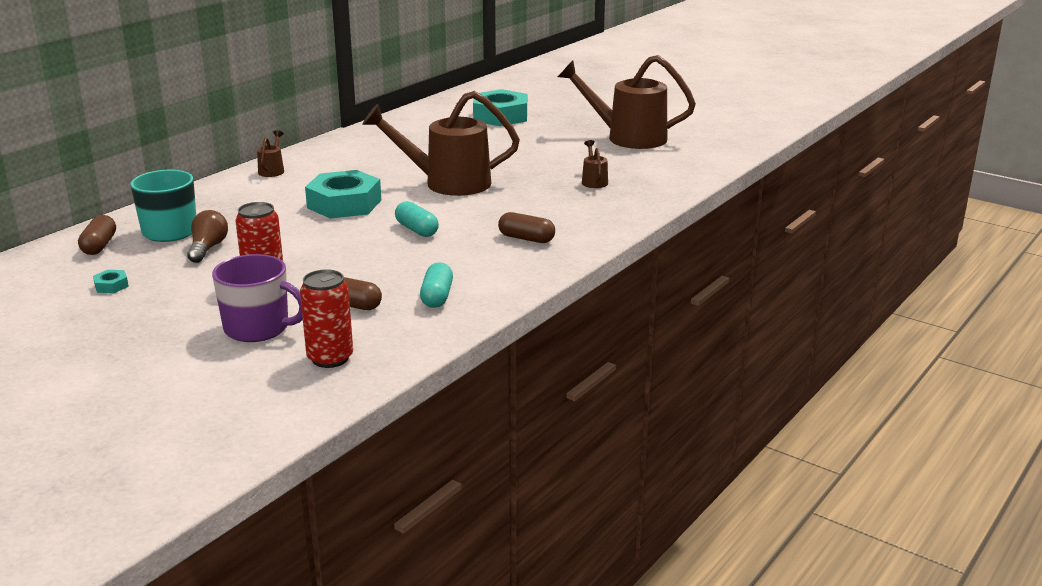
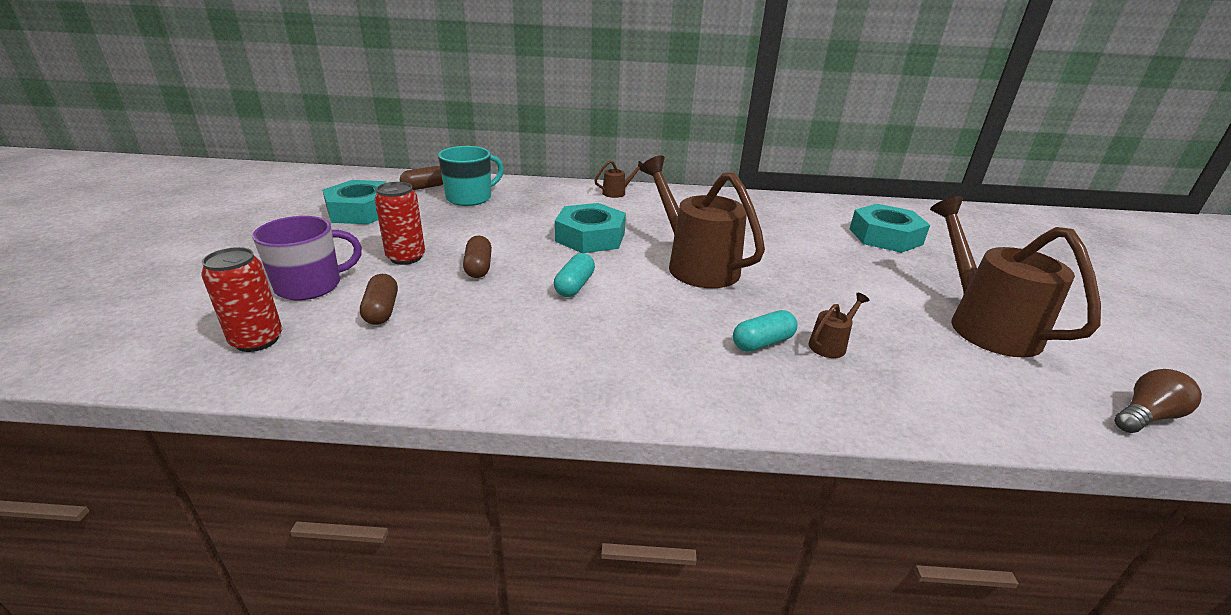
camera: 55 degrees right, 5 degrees up
turquoise nut [93,270,129,293] -> turquoise nut [322,180,387,224], size x2.49
brown light bulb [187,210,228,263] -> brown light bulb moved to [1114,369,1202,433]
purple mug [212,254,303,342] -> purple mug turned 105 degrees counterclockwise [252,216,362,301]
turquoise capsule [420,262,453,308] -> turquoise capsule moved to [733,310,797,352]
brown capsule [498,212,555,243] -> brown capsule moved to [463,236,492,278]

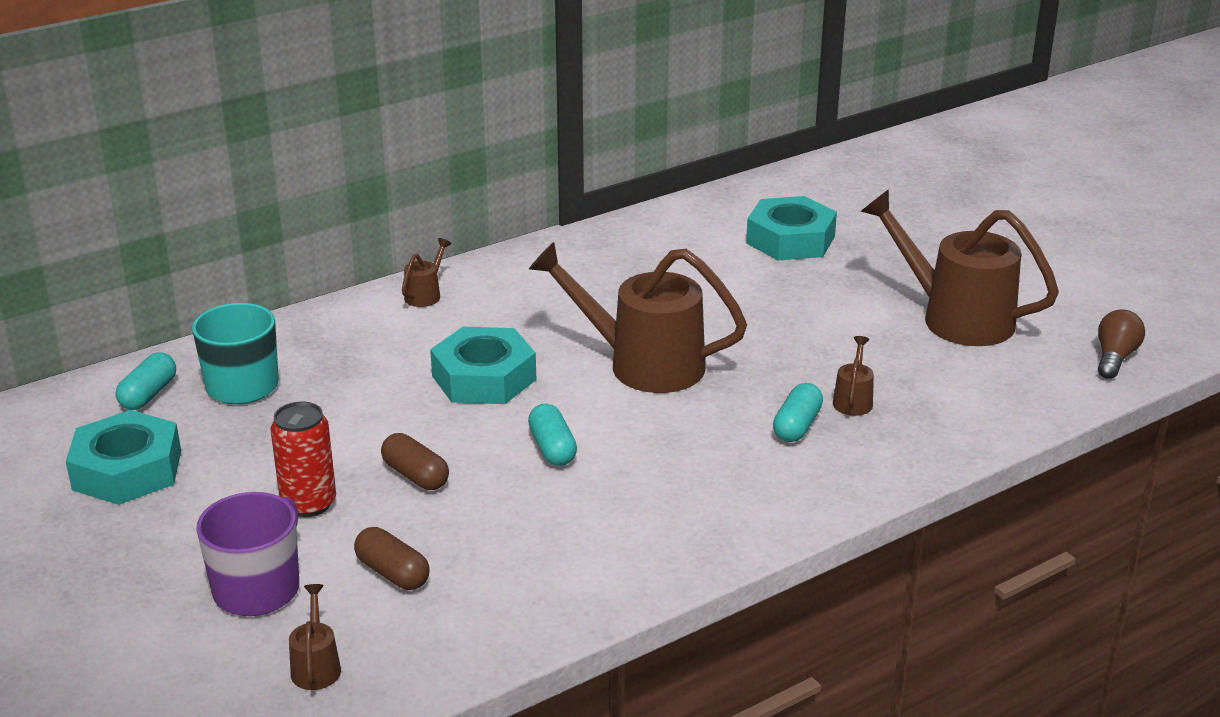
camera: 35 degrees left, 0 degrees up
red can [201,247,282,352] -> brown watering can [289,584,341,690]
brown capsule [400,166,443,190] -> turquoise capsule [116,352,176,410]

